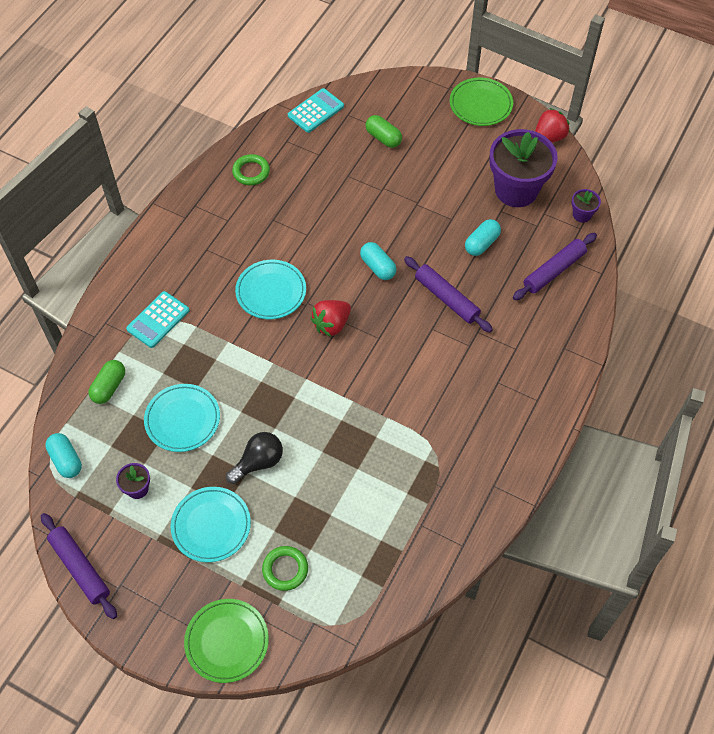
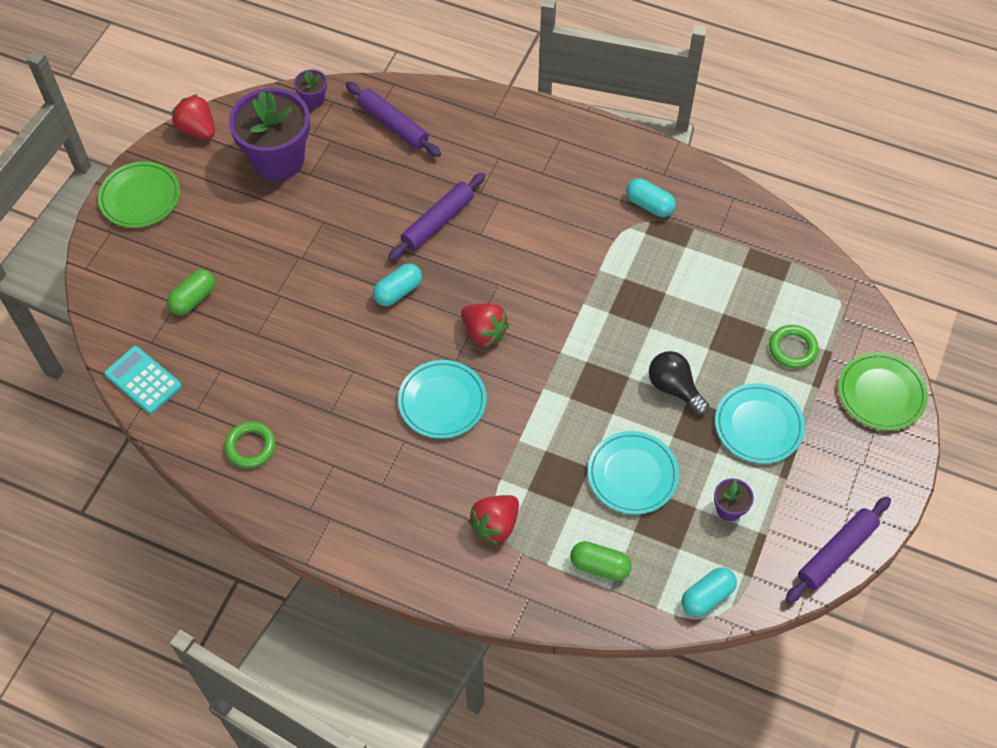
camera: 95 degrees left, 0 degrees up
turquoise calculator [126,291,190,348] -> red strawberry [468,495,519,545]
turquoise capsule [465,219,501,256] -> turquoise capsule moved to [626,178,676,217]

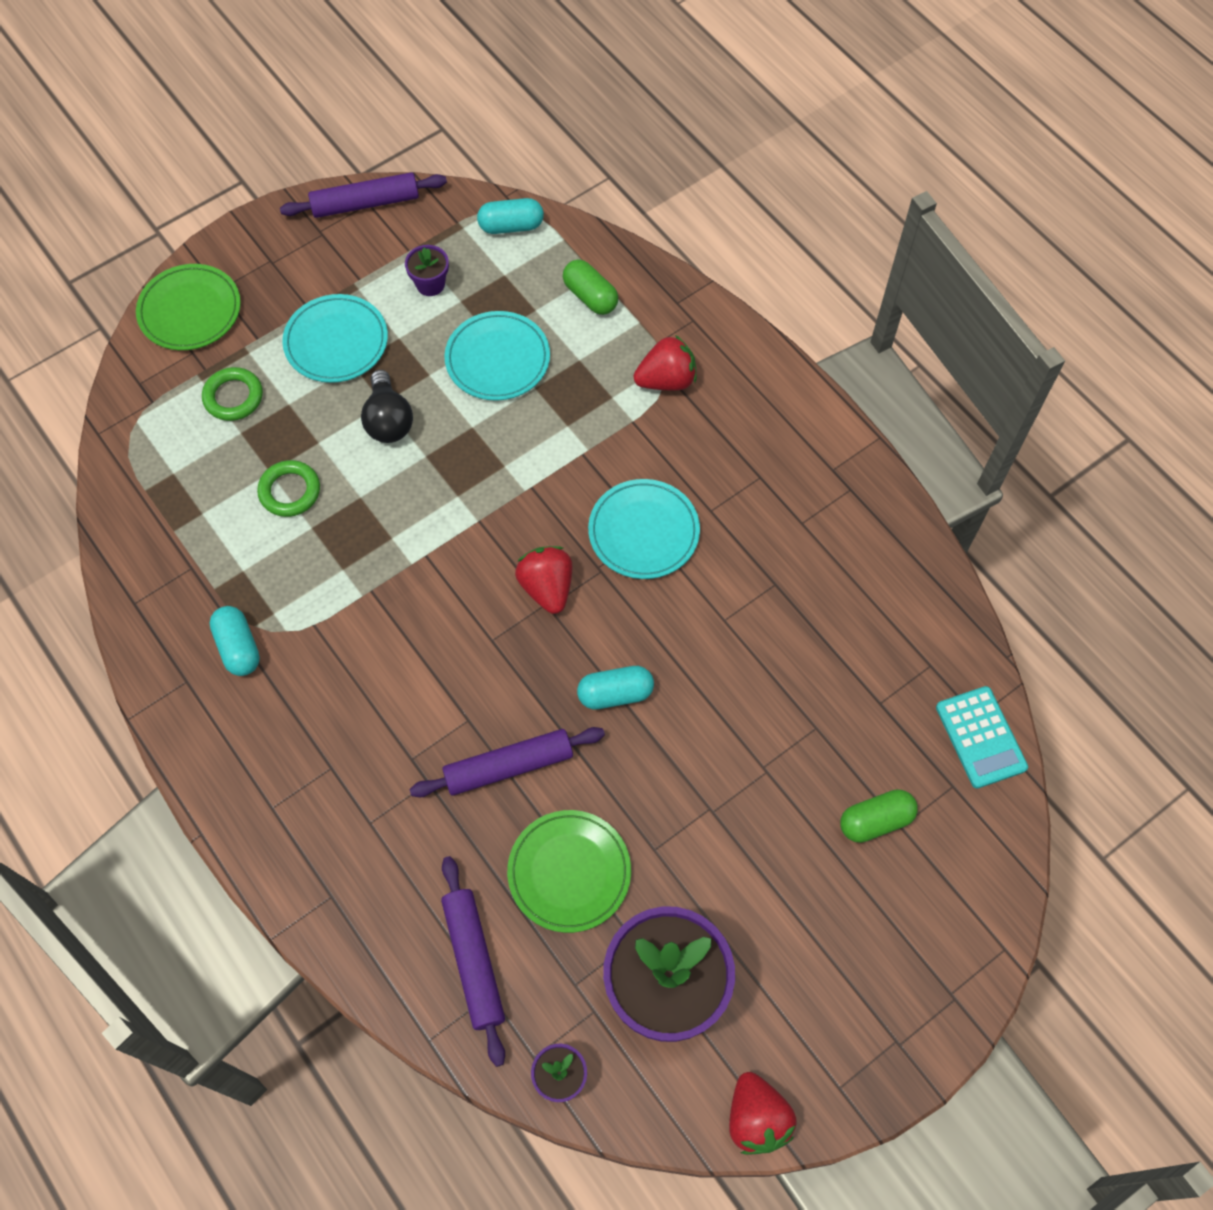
camera: 150 degrees left, 5 degrees up
green plate [98,161,180,228] -> green plate moved to [507,810,631,933]
green ring [224,421,276,468] -> green ring moved to [257,460,320,517]

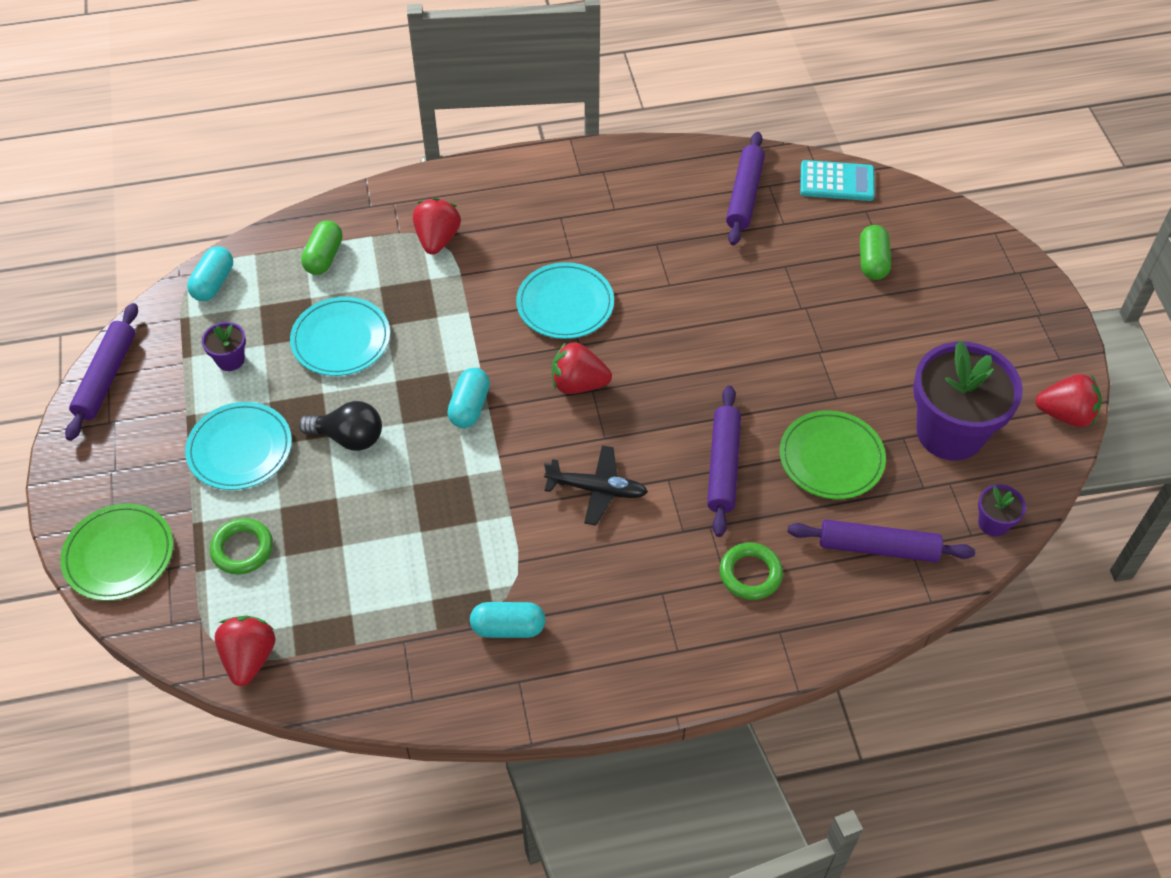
camera: 65 degrees left, 10 degrees down
green ring [257,460,320,517] -> green ring moved to [720,542,783,600]
green capsule [563,259,618,315] -> green capsule turned 60 degrees counterclockwise [301,221,343,275]
turquoise capsule [577,666,654,709] -> turquoise capsule moved to [447,368,490,428]
none -> red strawberry [215,616,275,686]
none -> black plane [544,445,648,525]
none -> purple rolling pin [726,132,765,245]

